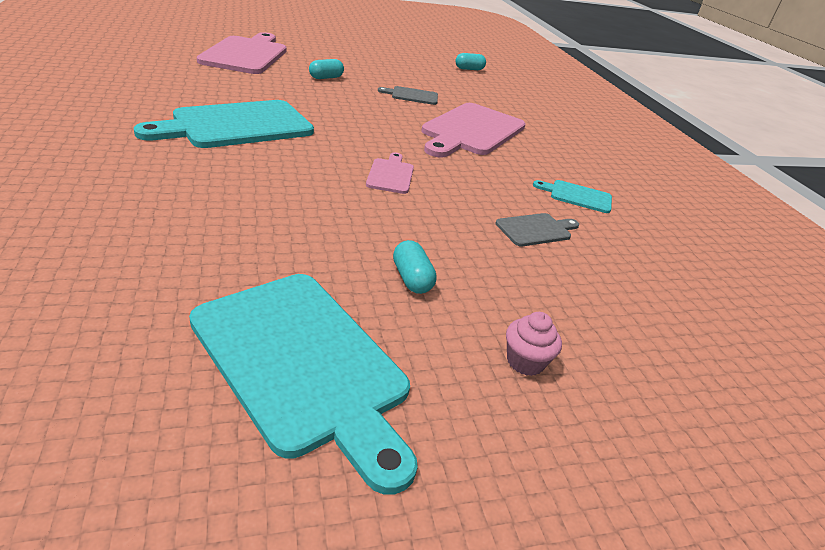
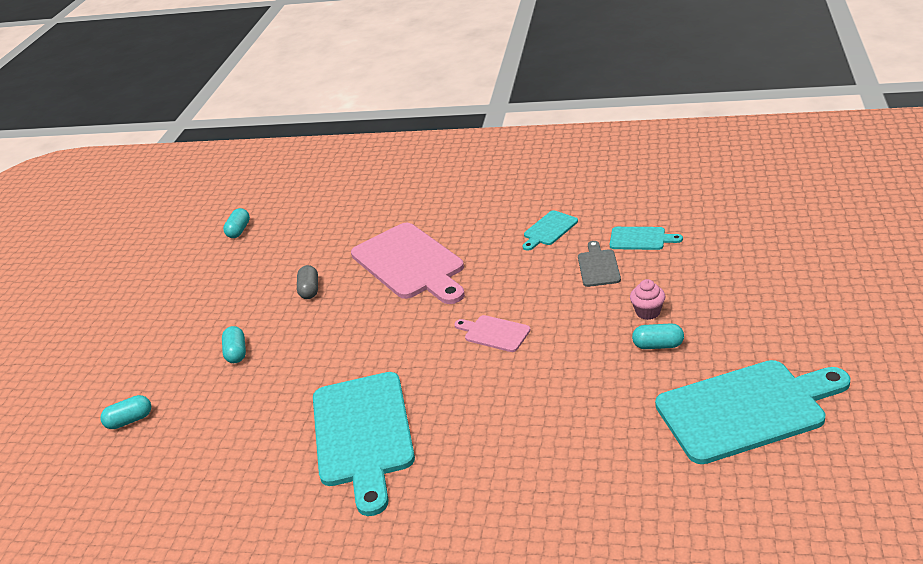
camera: 55 degrees left, 0 degrees up
pink cutting board [197,32,286,74] -> turquoise capsule [100,395,151,429]
grey cutting board [378,86,438,105] -> grey capsule [297,265,318,299]
pink cupcake [506,312,562,376] -> pink cupcake moved to [630,279,665,320]
none -> turquoise cutting board [610,227,683,250]

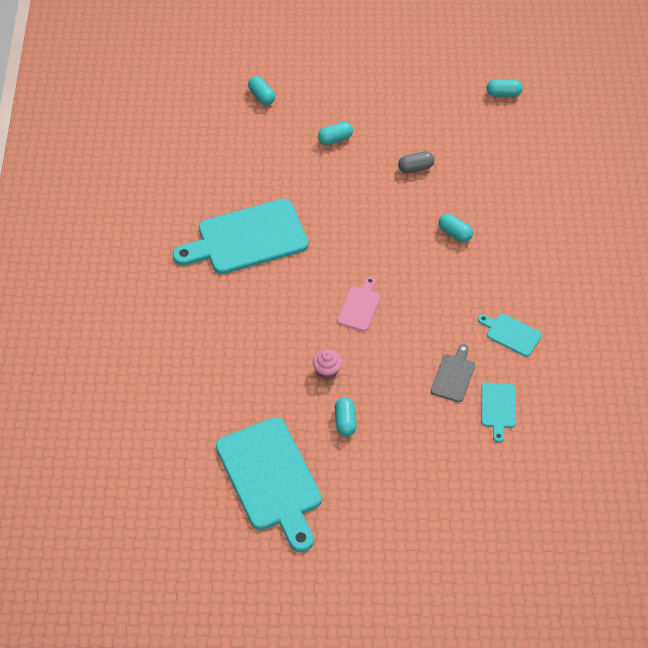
camera: 75 degrees right, 20 degrees up
pink cutting board [351,223,465,304] -> turquoise capsule [438,214,473,242]
grey cutting board [578,241,621,287] -> grey cutting board turned 60 degrees counterclockwise [431,344,475,402]
pink cupcake [630,279,665,320] -> pink cupcake moved to [313,349,342,380]

